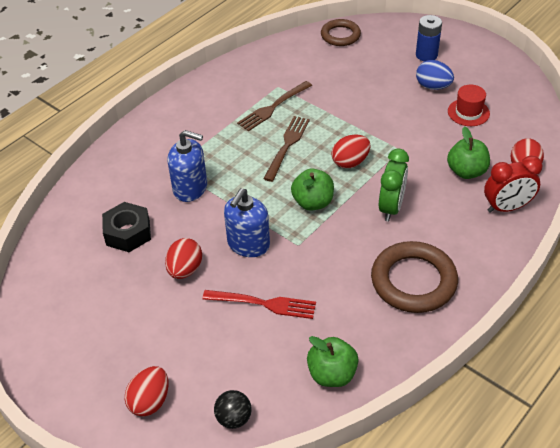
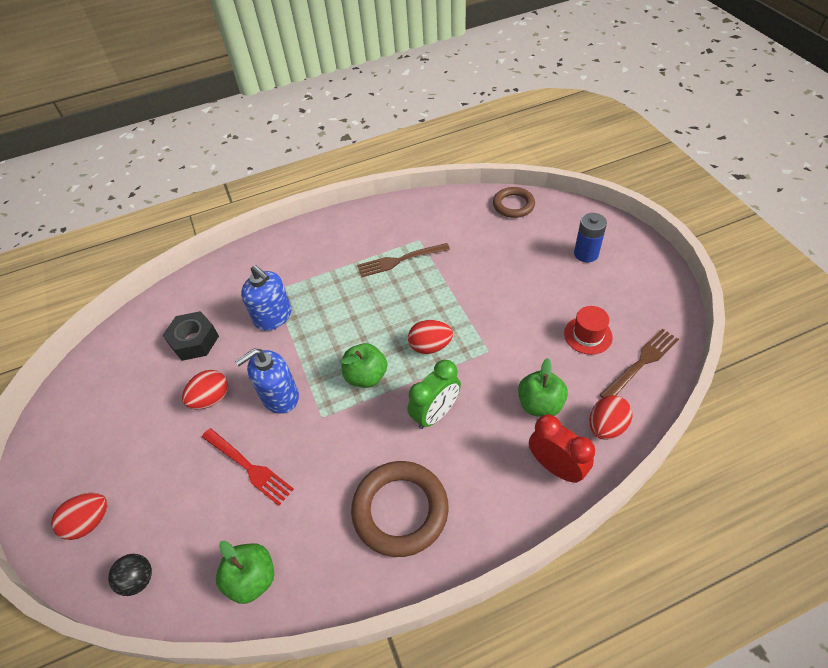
camera: 30 degrees right, 5 degrees up
brown fork [263,116,310,182] -> brown fork moved to [600,328,679,398]
blue egg [416,60,454,90] -> none
red clock [484,156,542,213] -> red clock turned 150 degrees counterclockwise [529,414,595,483]

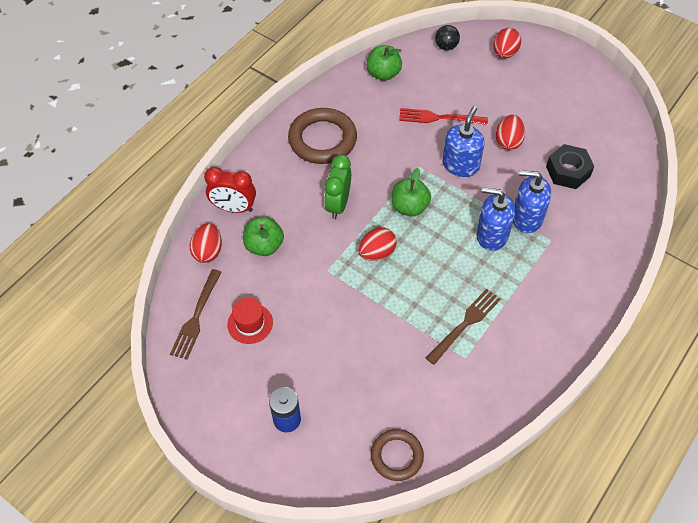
camera: 145 degrees right, 5 degrees up
none -> blue soap dispenser [476,187,515,251]

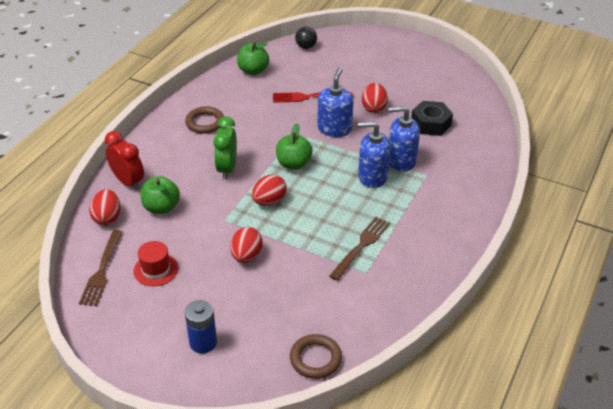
camera: 10 degrees left, 15 degrees down
red clock [204,167,256,213] -> red clock turned 135 degrees counterclockwise [104,131,144,190]
brown ring [288,108,357,164] -> brown ring [185,106,224,134], size x0.62
red egg [493,28,521,59] -> red egg moved to [230,227,263,263]

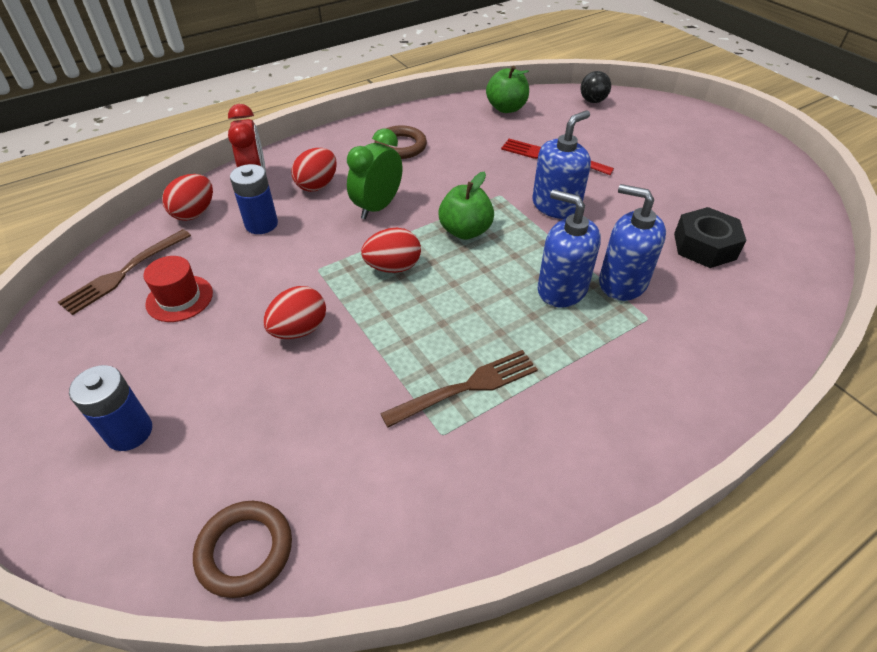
camera: 30 degrees right, 5 degrees up
green apple [141,176,180,214] -> blue battery [230,164,278,234]
red egg [362,83,388,113] -> red egg moved to [291,148,337,192]

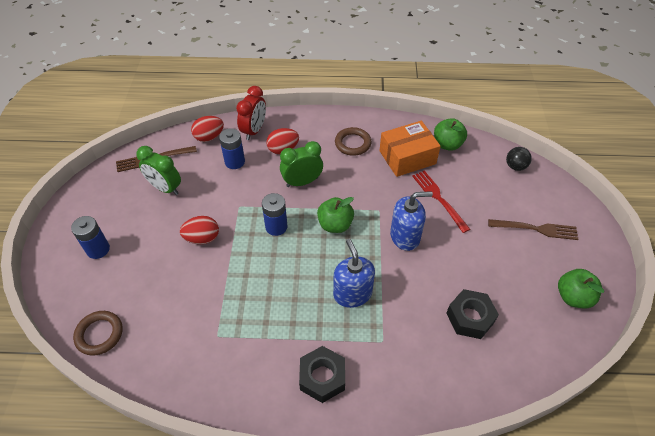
camera: 35 degrees right, 5 degrees up
red hat [143,256,213,322] -> green clock [136,146,181,195]
red egg [361,228,421,273] -> blue battery [262,193,287,236]
brown fork [380,350,538,428] -> brown fork moved to [488,219,578,240]
blue soap dispenser [599,184,666,301] -> none
none -> black nut [299,346,345,403]
none -> orange box [379,121,441,177]
none -> green apple [558,269,604,309]

